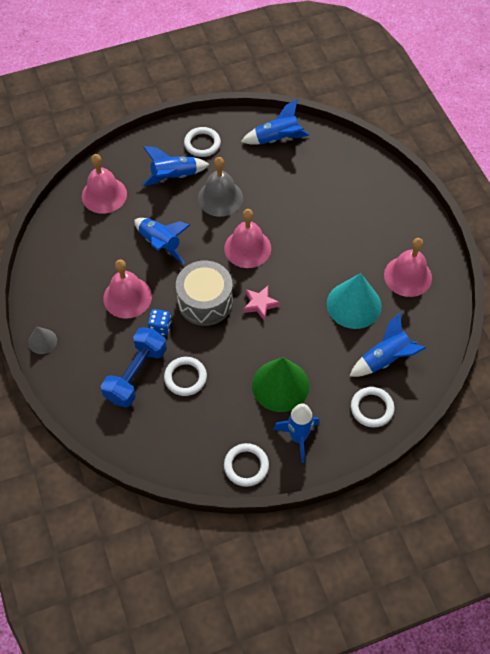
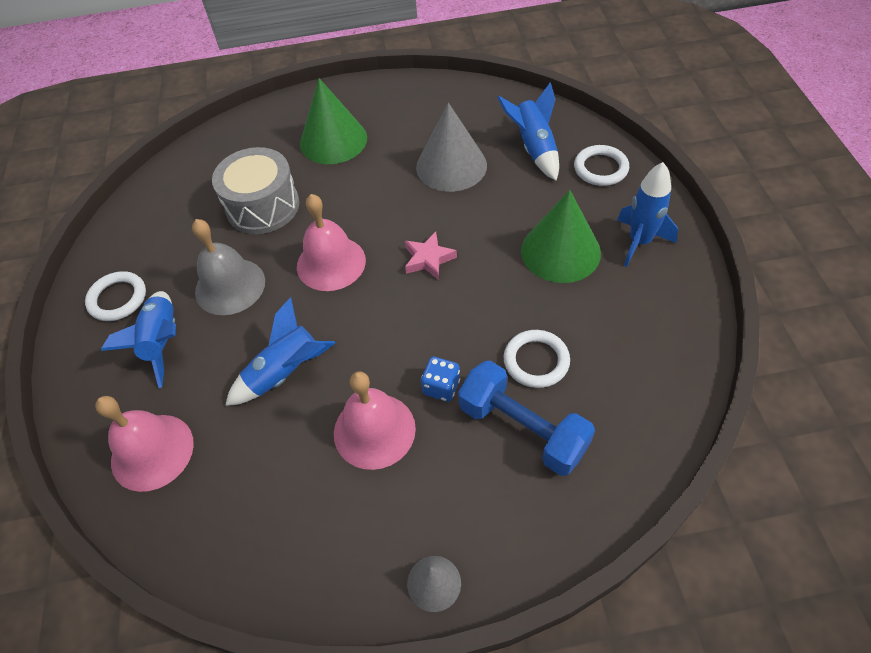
camera: 75 degrees left, 5 degrees down
grey drum [176,260,233,326] -> grey drum moved to [212,147,299,234]
white ring [224,443,269,487] -> none
blue rocket [241,99,309,144] -> none
turquoise cone [327,273,382,329] -> grey cone [416,103,487,192]
pink bell [384,238,432,297] -> none
none -> green cone [300,78,367,164]

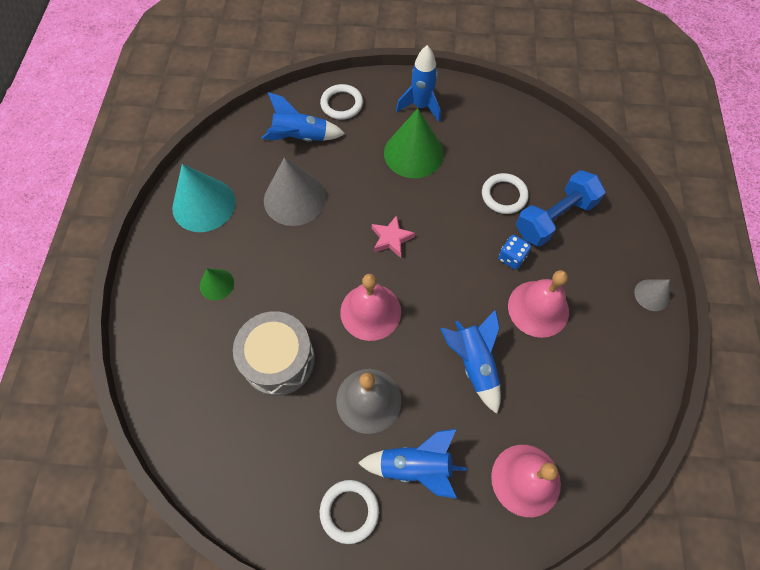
camera: 80 degrees left, 10 degrees up
green cone [300,78,367,164] -> green cone [200,268,234,300], size x0.51
none -> turquoise cone [172,164,236,232]

